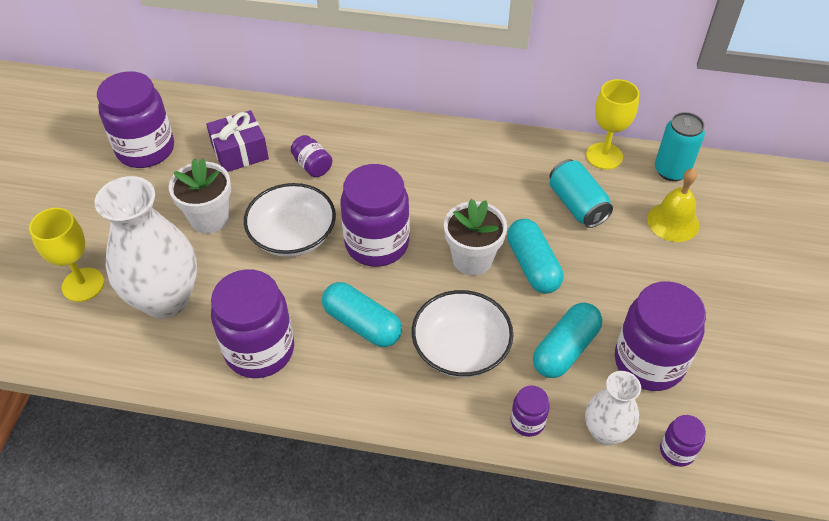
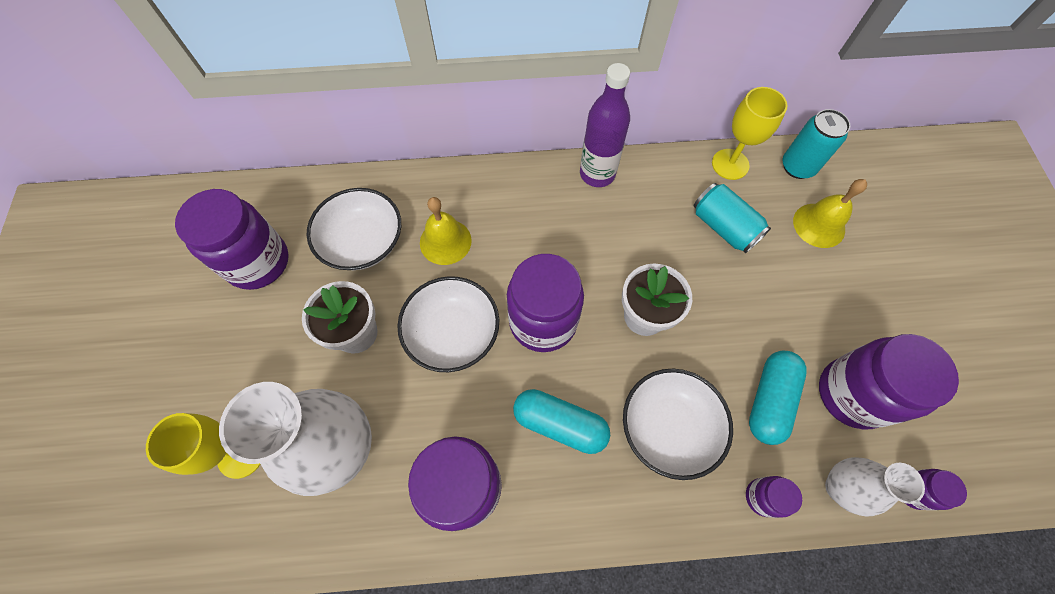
camera: 15 degrees left, 15 degrees up
purple gift [206,110,269,172] -> white bowl [307,188,401,270]
purple jar [291,135,332,177] -> yellow bell [420,197,472,265]
turquoise capsule [507,219,563,294] -> none
none -> purple bottle [580,63,630,187]

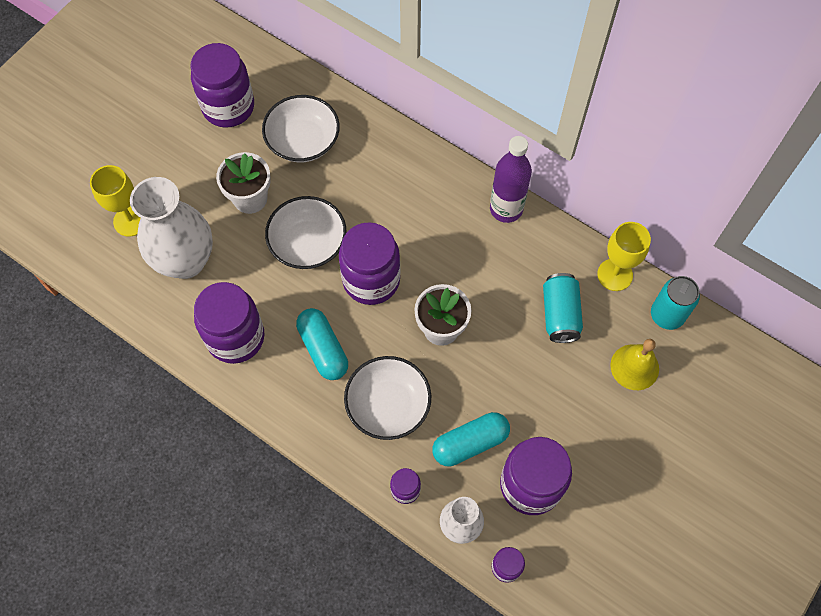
camera: 40 degrees right, 0 degrees up
yellow bell [420,197,472,265] -> none

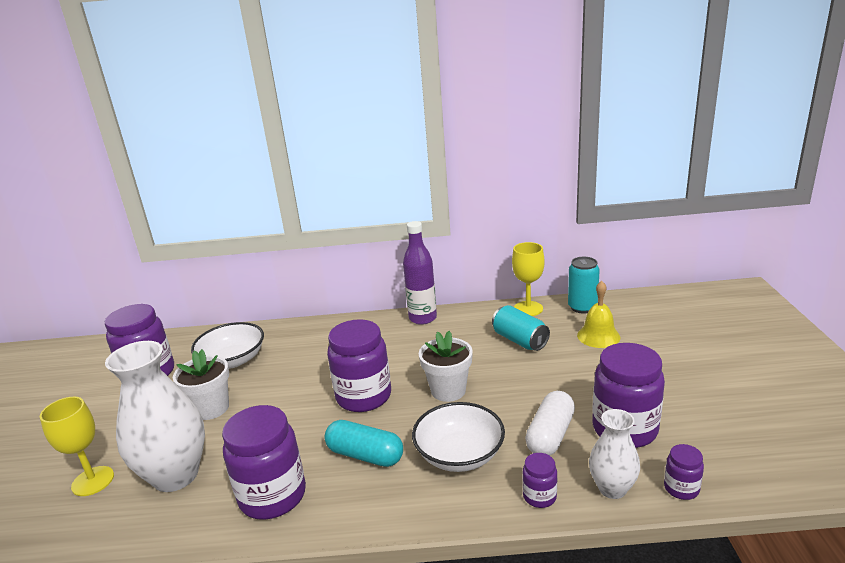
camera: 35 degrees left, 40 degrees down
white bowl [265,196,346,269] -> none
turquoise capsule [432,412,510,466] -> white capsule [525,391,575,456]

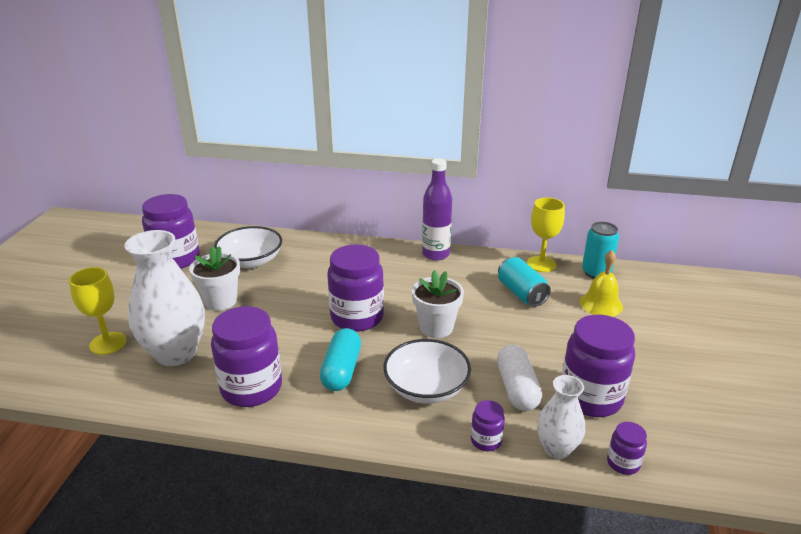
camera: 10 degrees right, 5 degrees up
turquoise capsule [325,420,403,467] -> turquoise capsule turned 60 degrees clockwise [320,328,361,391]
white capsule [525,391,575,456] -> white capsule turned 45 degrees counterclockwise [497,344,542,411]

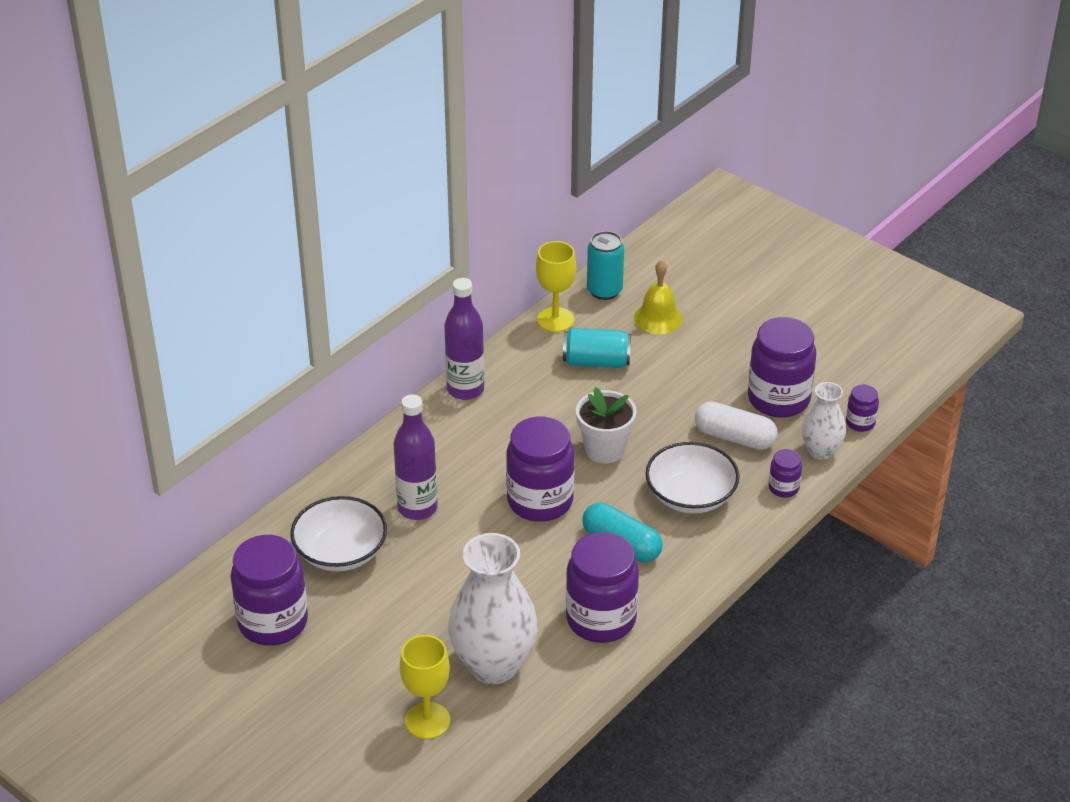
camera: 60 degrees left, 10 degrees up
white flower pot [189,246,240,311] -> none
none -> purple bottle [394,394,438,520]

